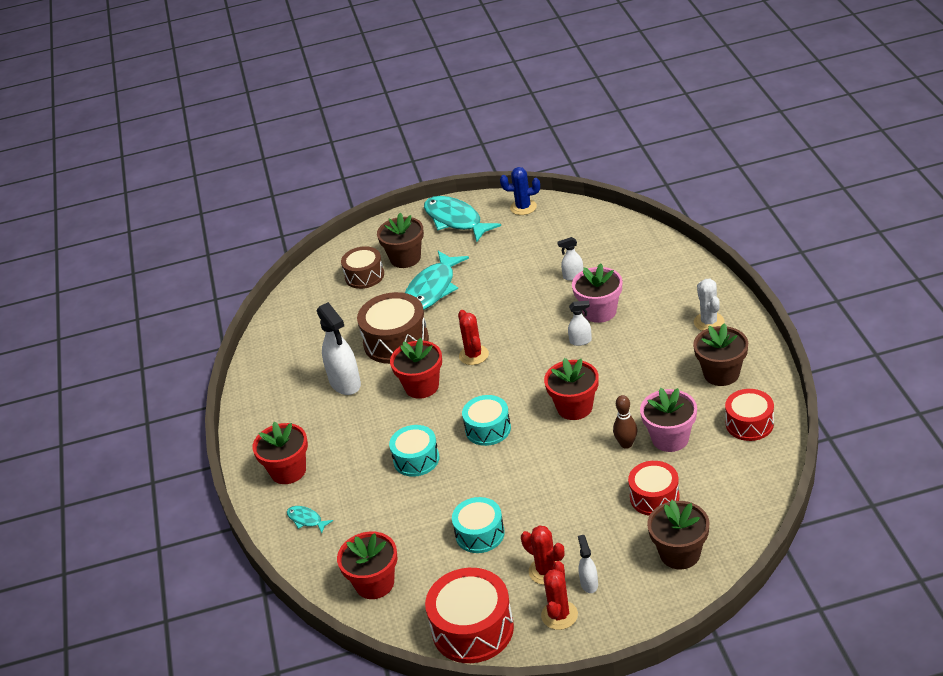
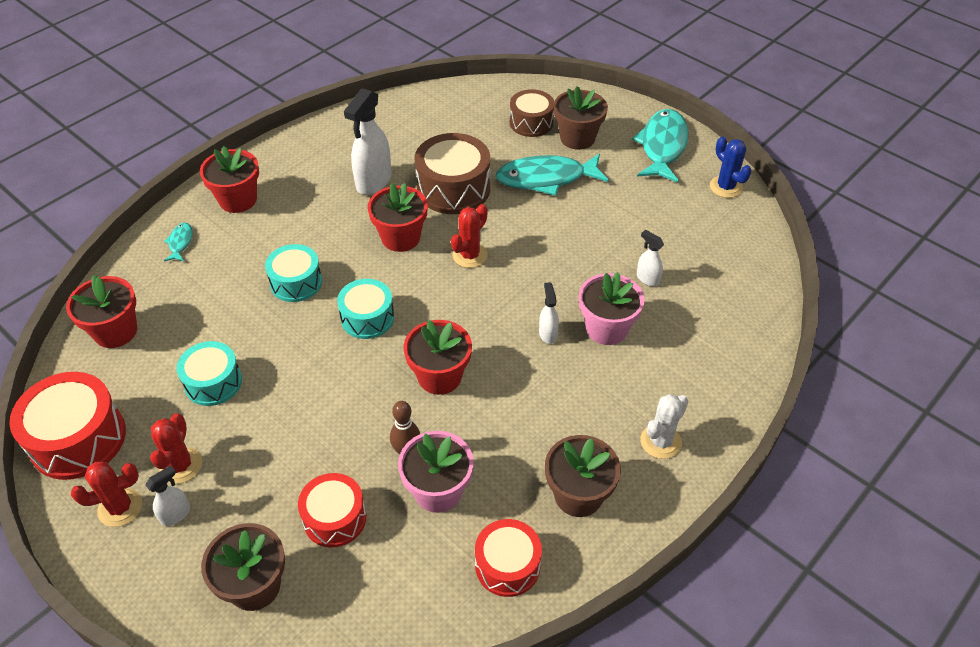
camera: 50 degrees right, 10 degrees up
white spray bottle [568,301,592,346] -> white spray bottle turned 150 degrees counterclockwise [539,282,559,344]

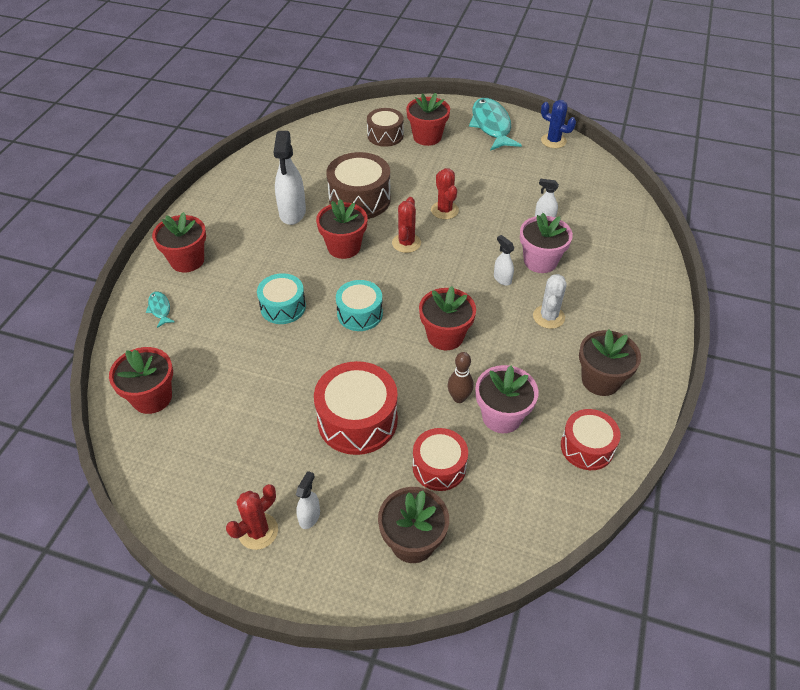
camera: 25 degrees left, 0 degrees up
red drum [9,372,126,480] -> red drum moved to [314,361,398,455]
red cactus [150,413,202,484] -> red cactus moved to [431,168,459,219]
turquoise drum [177,341,242,406] -> none
turquoise fish [495,153,609,196] -> none
brown flower pot [554,86,608,150] -> red flower pot [406,93,450,146]
white cactus [640,394,688,459] -> white cactus moved to [533,274,566,329]

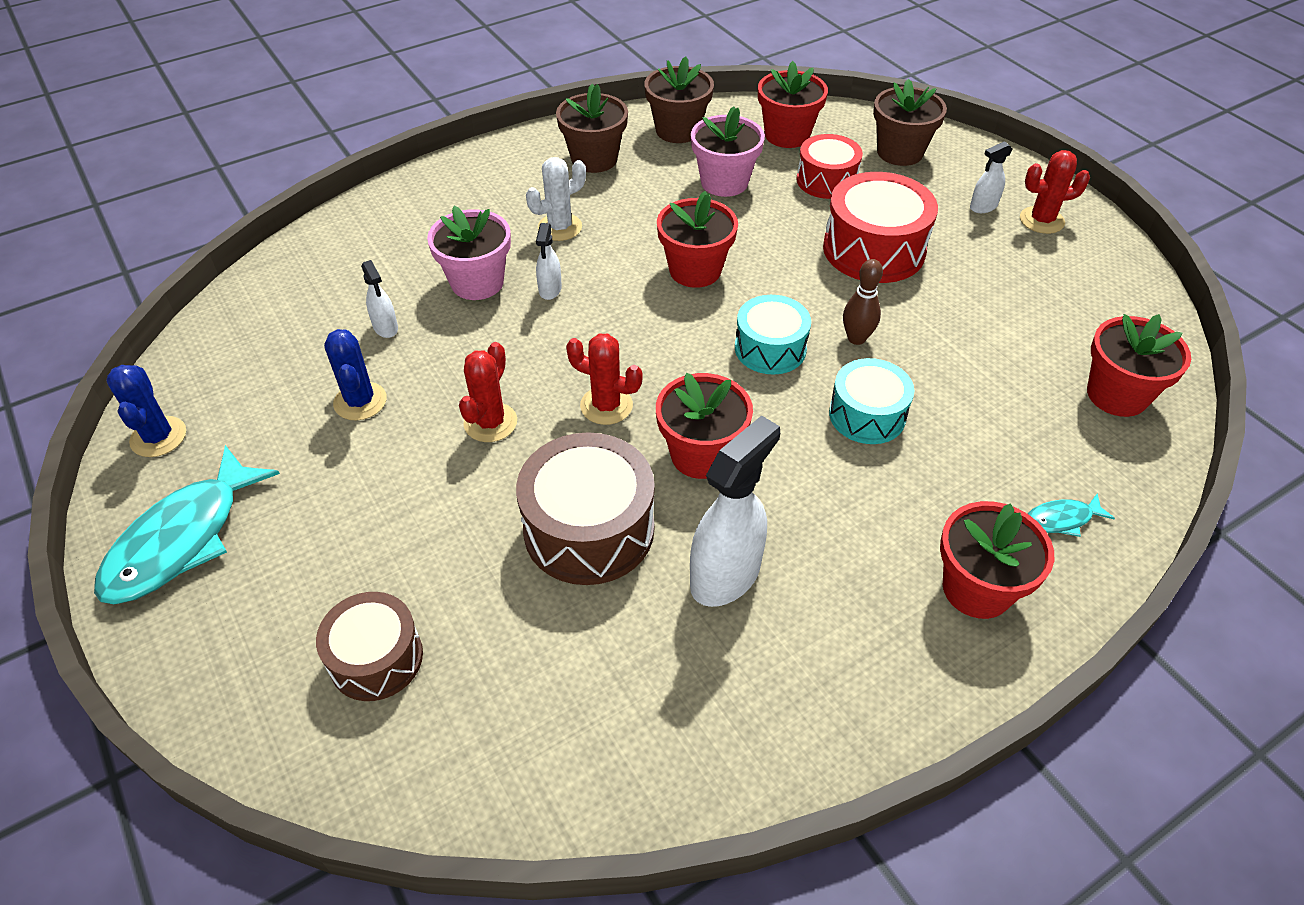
camera: 140 degrees left, 0 degrees up
turquoise fish [146,291,175,328] -> turquoise fish turned 60 degrees clockwise [1028,493,1115,537]
red cactus [392,197,421,253] -> red cactus turned 60 degrees clockwise [566,334,643,425]
red flower pot [406,93,450,146] -> red flower pot moved to [758,61,828,148]
brown bowling pin [447,352,474,403] -> brown bowling pin moved to [843,259,883,345]
red drum [561,409,621,470] -> brown flower pot [645,56,714,143]
none -> blue cactus [324,329,387,420]

